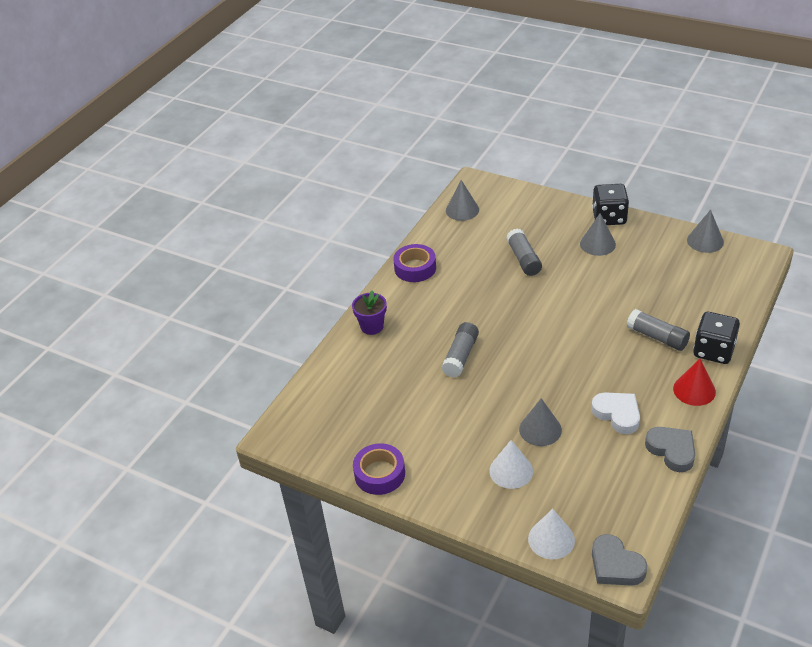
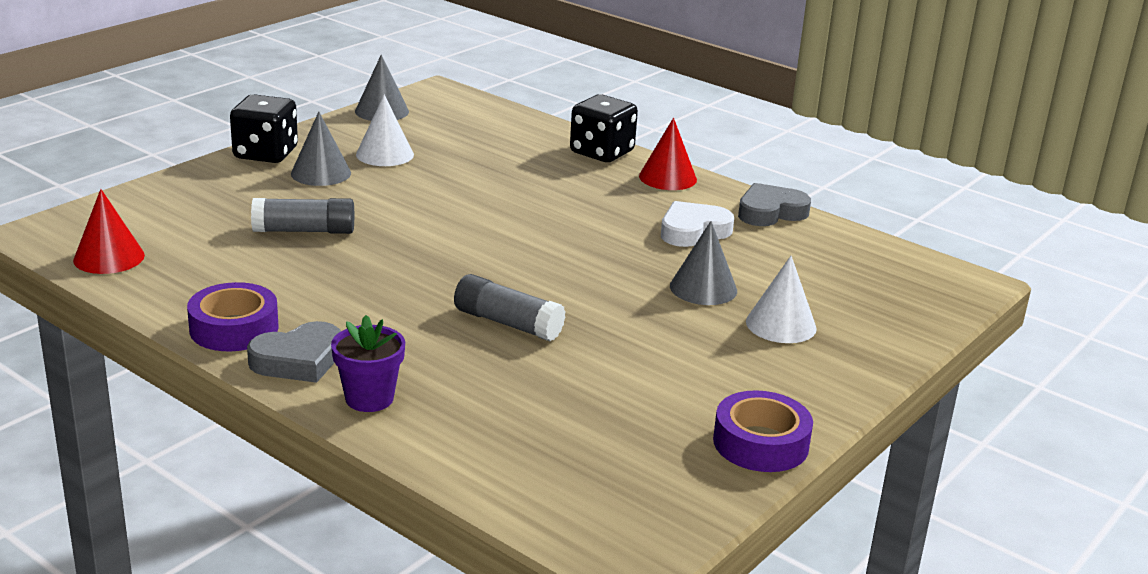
camera: 85 degrees left, 15 degrees down
grey cone [446,180,479,221] -> red cone [73,189,145,274]
white cone [528,509,575,559] -> white cone moved to [356,95,414,166]
grey heart [592,534,647,586] -> grey heart moved to [247,321,341,383]
grey glue stick [627,309,690,351] -> none

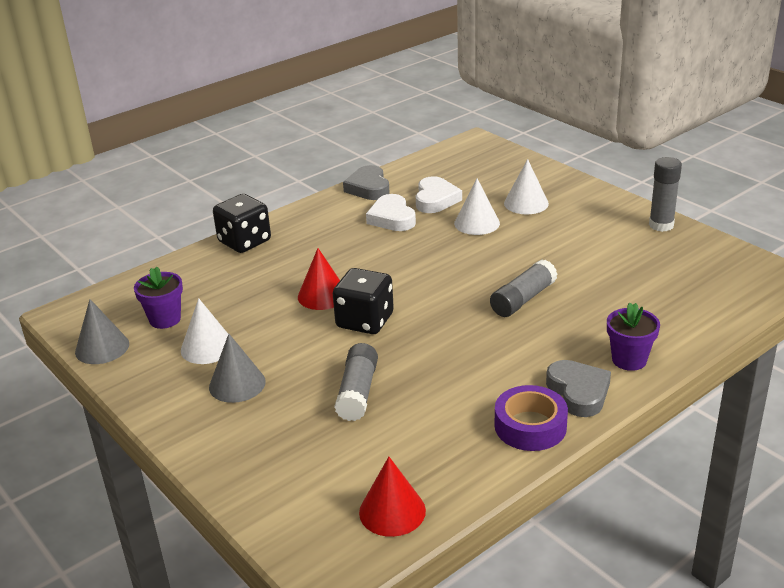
camera: 75 degrees left, 5 degrees up
black dice [230,94,298,163] -> black dice moved to [333,268,394,334]
red cone [639,118,697,190] -> red cone moved to [298,248,340,310]
grey cone [670,221,737,305] -> white cone [454,179,500,235]
purple tape [713,390,813,472] -> grey glue stick [649,157,682,232]
none -> purple flower pot [134,266,183,329]
none -> white heart [416,176,462,213]

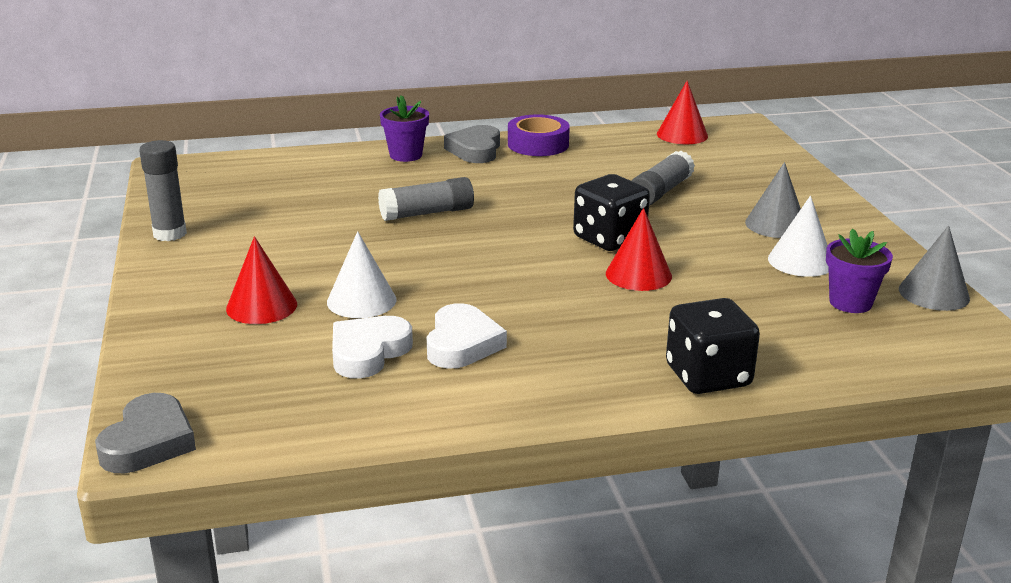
camera: 155 degrees left, 5 degrees down
grey heart [343,165,390,200] -> grey heart moved to [95,393,196,473]
white cone [504,159,549,214] -> red cone [226,236,297,324]

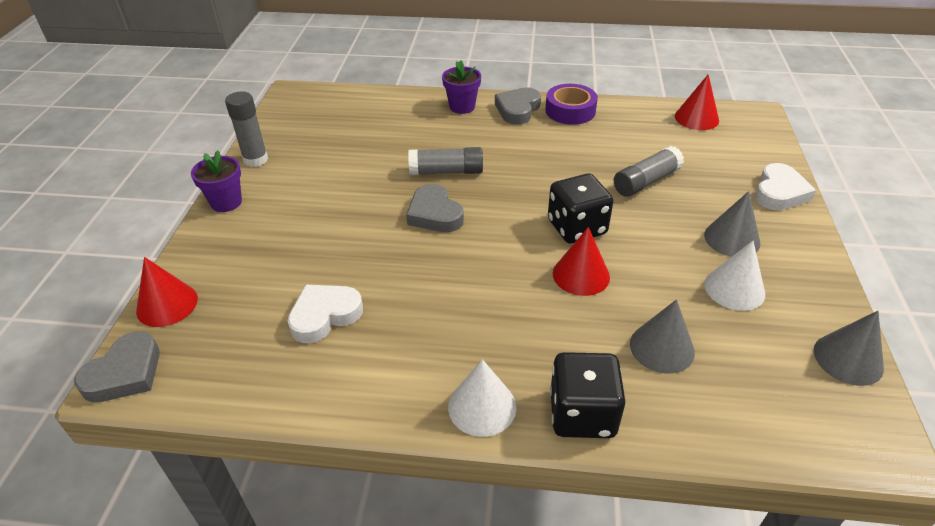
camera: 20 degrees right, 15 degrees up
red cone [226,236,297,324] -> red cone moved to [136,257,198,327]
white cone [327,231,397,318] -> white cone moved to [448,359,516,437]
white heart [427,303,507,369] -> white heart moved to [755,163,816,210]
purple flower pot [826,228,893,313] -> purple flower pot moved to [191,150,242,212]
none -> grey heart [406,184,464,232]
none -> grey cone [630,299,695,374]

